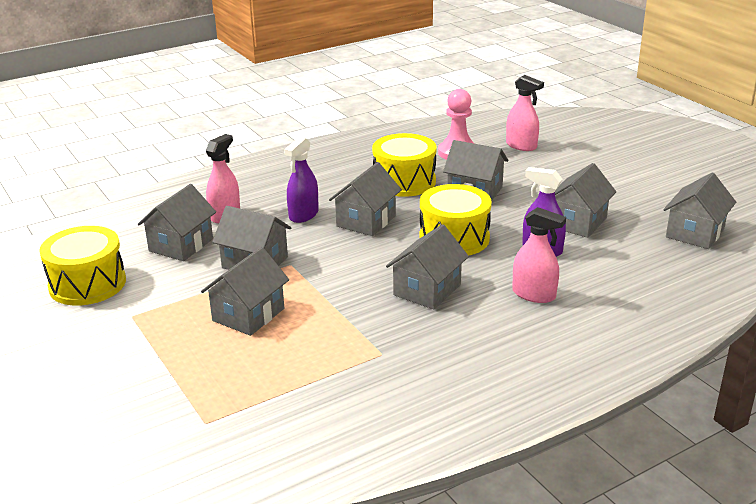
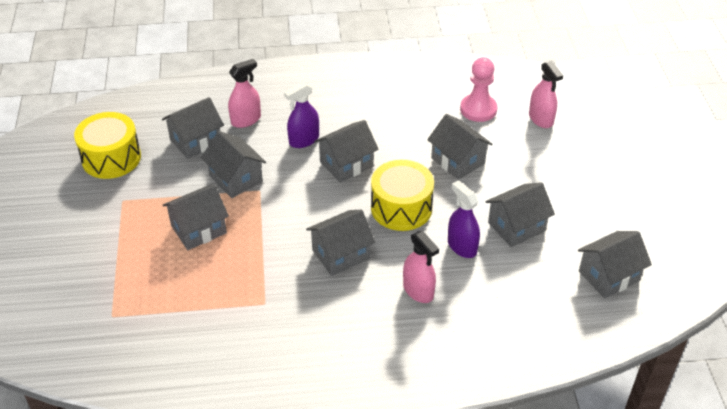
camera: 25 degrees right, 15 degrees up
yellow drum [372,133,437,197] -> none

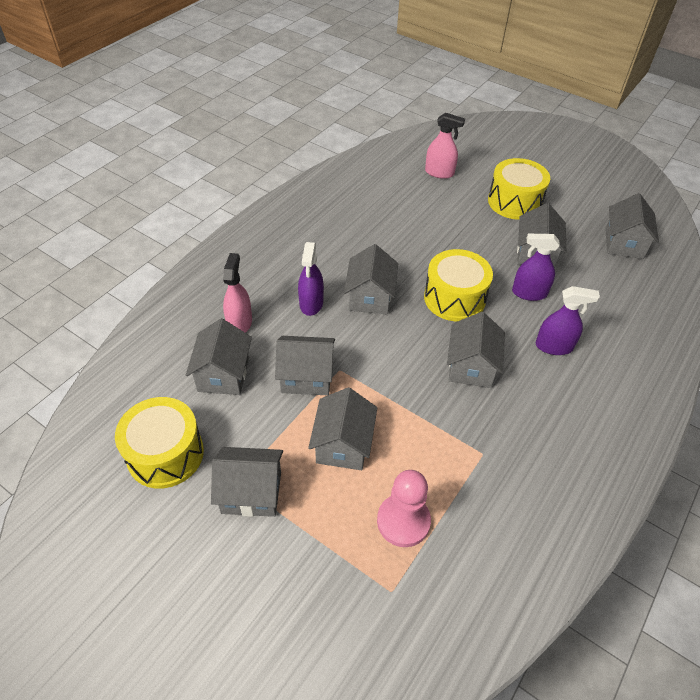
camera: 50 degrees left, 5 degrees up
pink spray bottle [403,231,439,303] -> purple spray bottle [536,286,600,355]
grey house [427,114,493,180] -> grey house moved to [211,447,283,517]
pink pawn [460,57,497,122] -> pink pawn moved to [377,470,431,547]
none -> yellow drum [488,158,550,220]

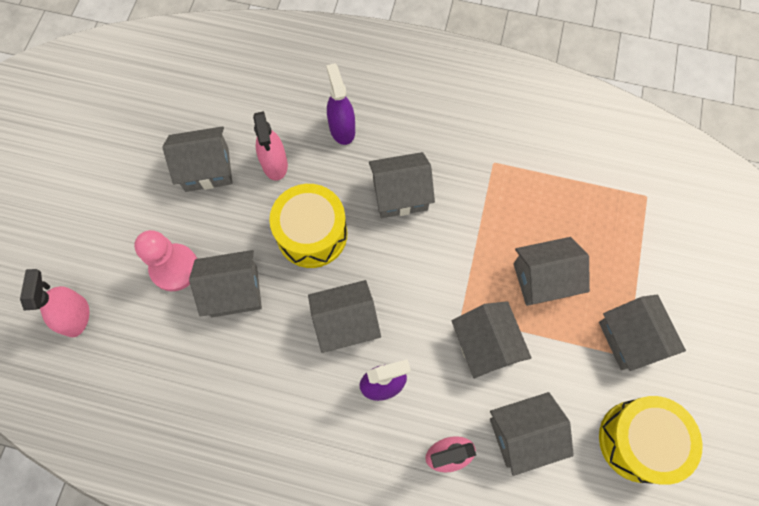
camera: 110 degrees left, 20 degrees up
pink pawn [377,470,431,547] -> pink pawn moved to [134,230,197,291]
yellow drum [488,158,550,220] -> none
purple spray bottle [512,234,560,301] -> pink spray bottle [253,111,288,181]
grey house [605,193,659,259] -> grey house moved to [189,250,262,317]

